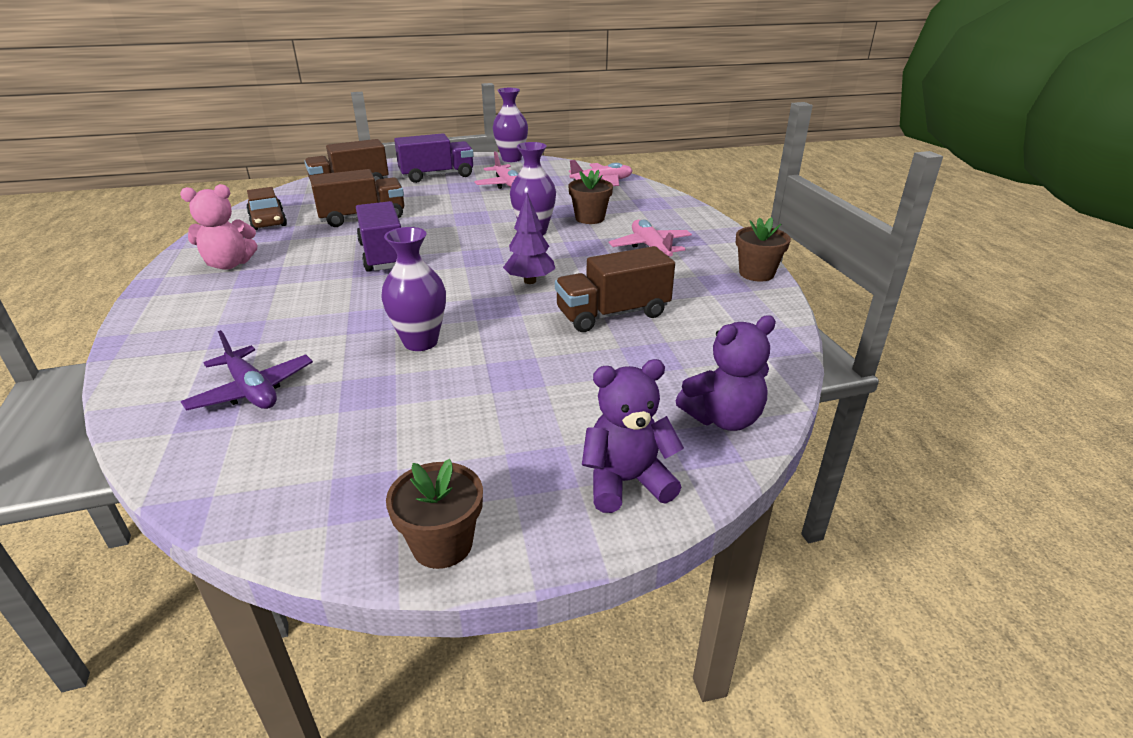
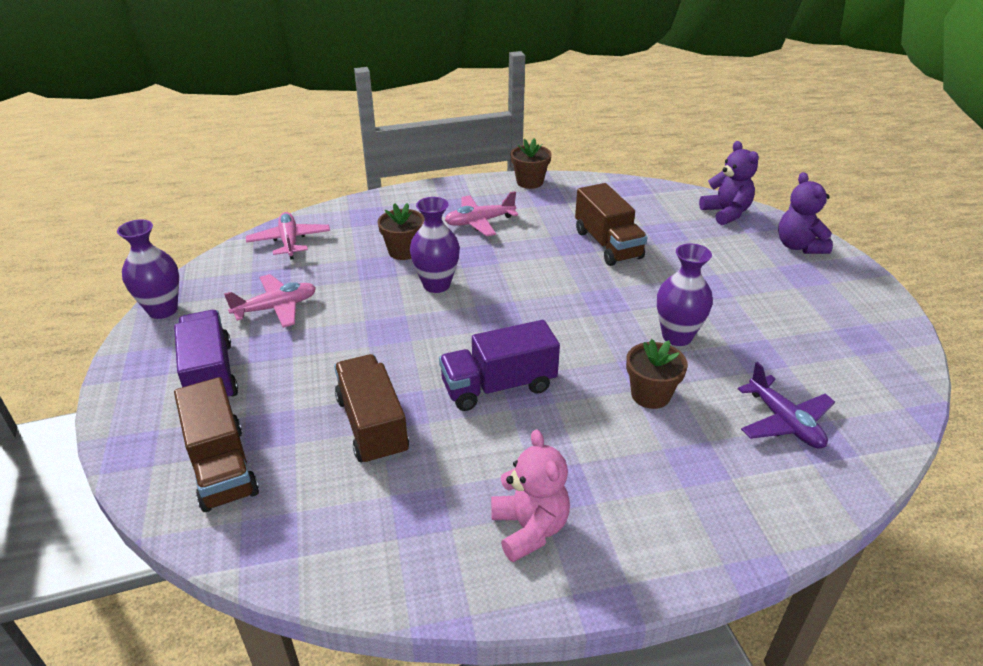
camera: 90 degrees left, 5 degrees up
purple plane [181,330,313,411] -> purple plane turned 105 degrees clockwise [738,362,835,449]
brown car [246,187,287,230] -> none
brown flower pot [386,459,483,569] -> brown flower pot moved to [626,339,688,409]
purple tree [503,193,555,284] -> none

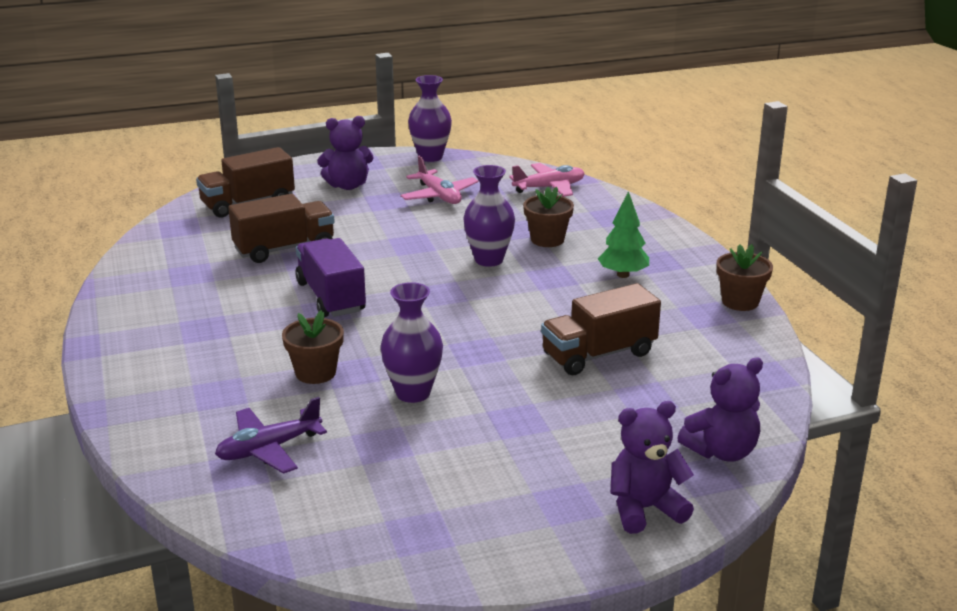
camera: 85 degrees right, 10 degrees down
purple truck [174,310,238,396] -> purple teddy bear [317,116,374,190]
pink plane [445,191,518,236] -> green tree [598,191,649,278]
pink teddy bear [491,430,570,562] -> none

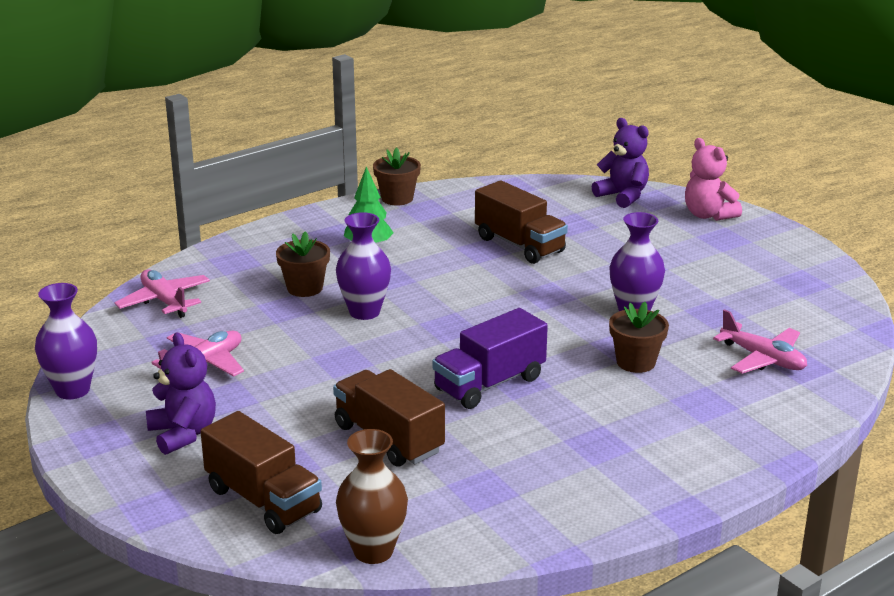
camera: 105 degrees left, 0 degrees up
purple plane [215,397,327,474] -> pink plane [713,309,807,374]
purple teddy bear [611,401,694,534] -> pink teddy bear [685,138,742,221]
none -> brown vase [336,429,408,564]

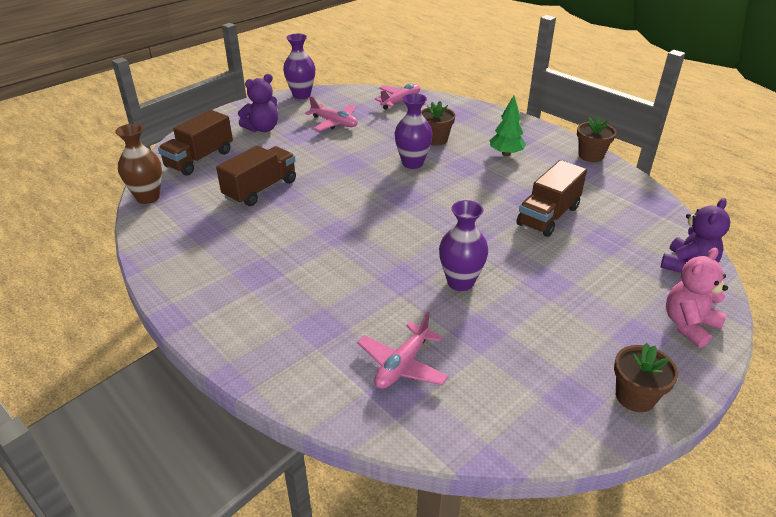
camera: 80 degrees right, 10 degrees up
purple truck [432,308,548,409] -> none
brown flower pot [609,302,669,373] -> brown flower pot moved to [614,343,678,412]

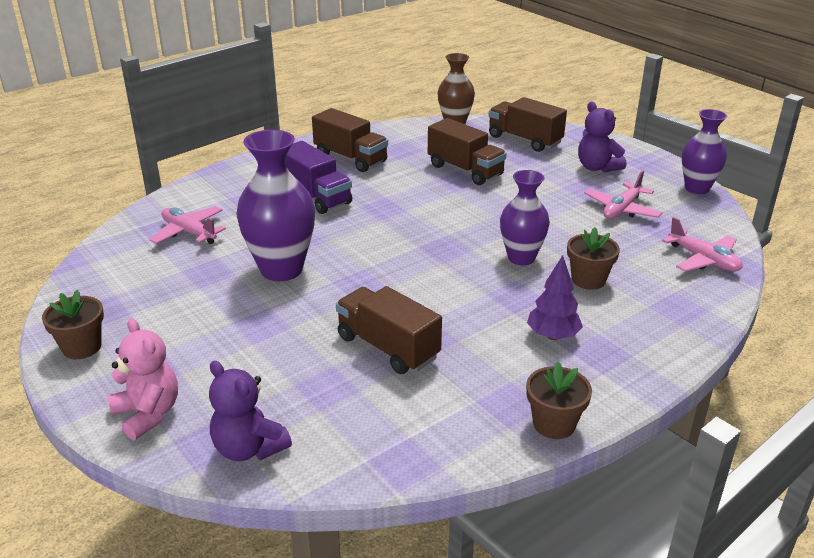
camera: 95 degrees right, 5 degrees down
purple vase [439,200,488,291] -> purple vase [236,130,315,281], size x1.52
green tree [490,95,526,156] -> purple tree [527,255,583,340]
none -> purple truck [285,141,352,214]
none -> brown truck [312,108,388,172]

